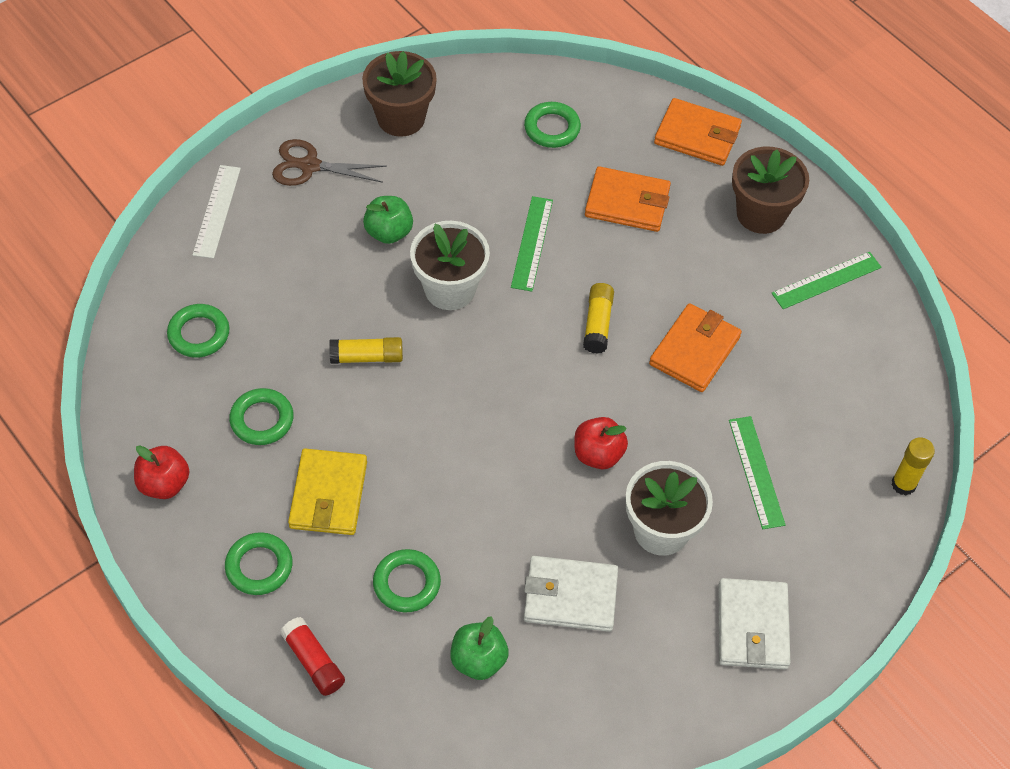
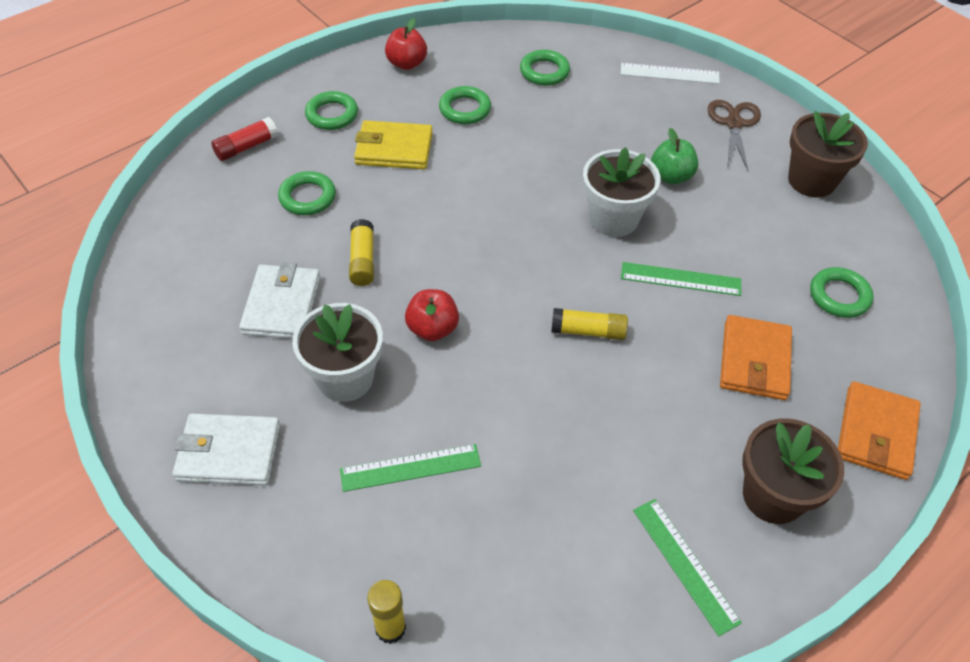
camera: 90 degrees right, 5 degrees down
yellow glue stick [329,337,403,364] -> yellow glue stick moved to [349,219,374,286]
green apple [450,616,509,680] -> none
orange wallet [649,303,742,392] -> none

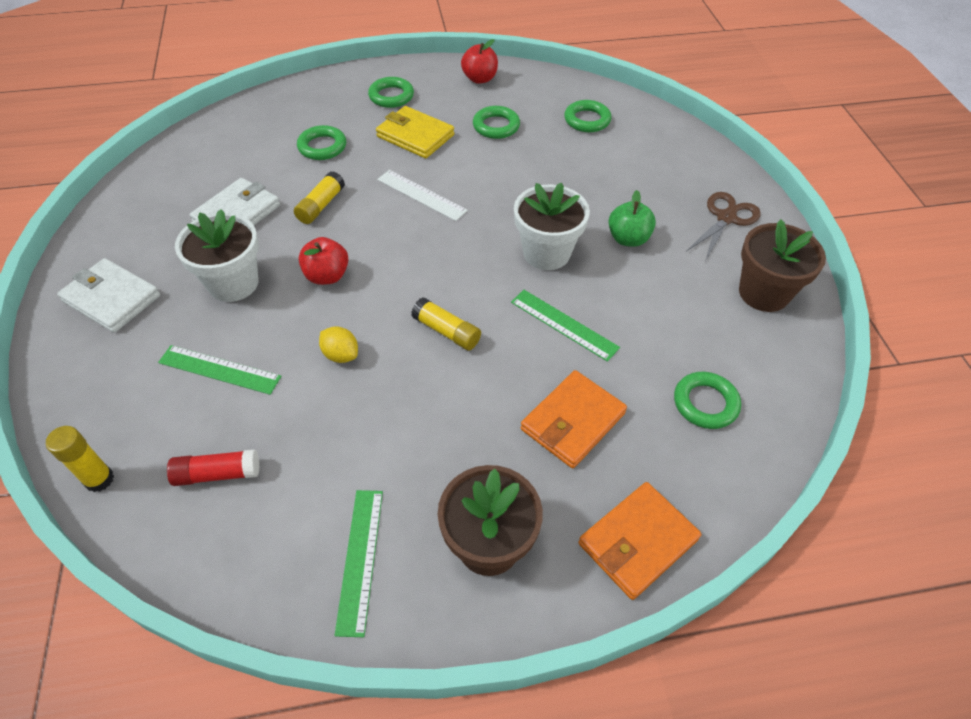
camera: 30 degrees right, 0 degrees up
red glue stick [211,117,278,161] -> red glue stick moved to [167,449,260,486]
white ruler [621,63,720,84] -> white ruler moved to [377,170,468,221]
none -> yellow lemon [319,326,358,363]

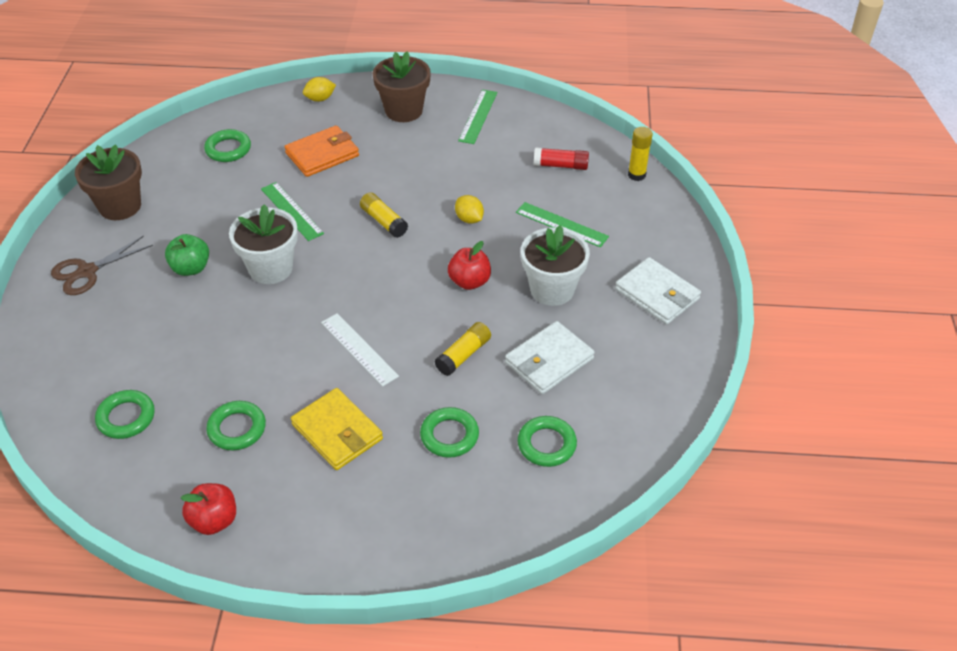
camera: 165 degrees left, 5 degrees down
green ring [368,77,414,108] -> green ring moved to [518,416,577,467]
orange wallet [578,482,701,600] -> yellow lemon [303,77,336,102]

